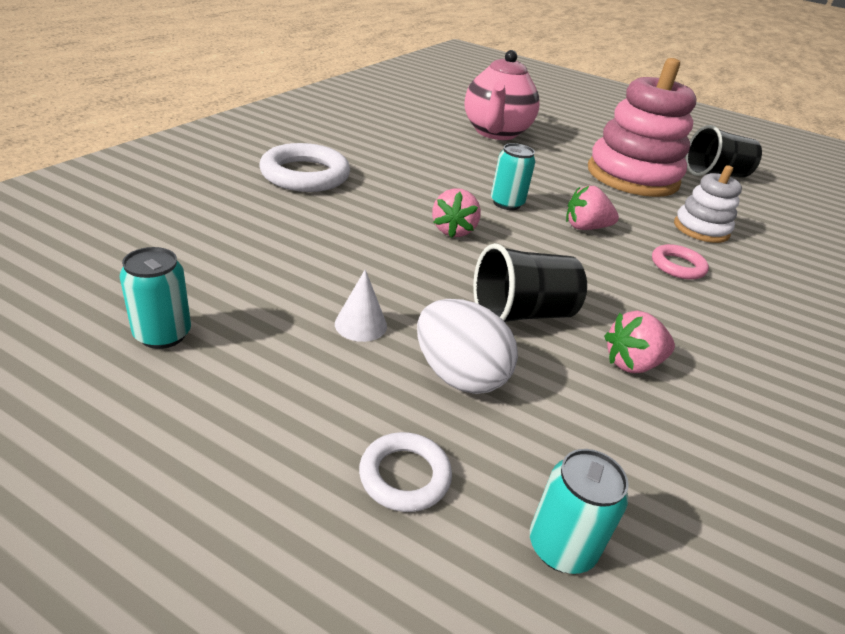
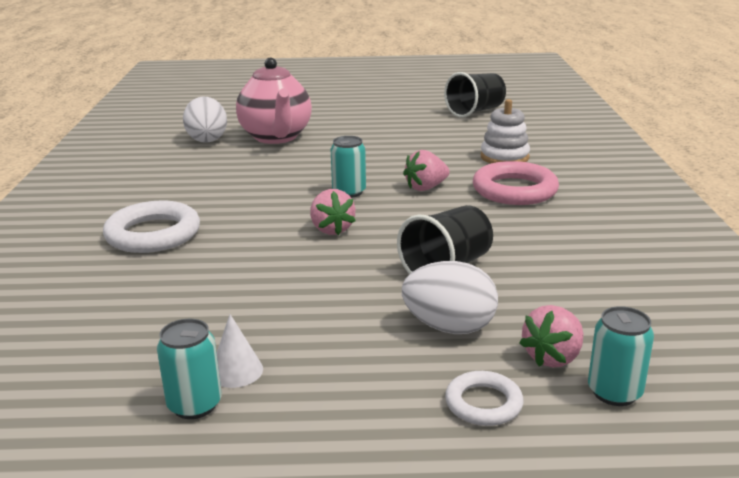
camera: 25 degrees left, 10 degrees down
white cone [335,269,387,342] -> white cone moved to [217,314,263,388]
pink stacking toy [588,58,697,197] -> none
pink strawberry [604,311,675,373] -> pink strawberry moved to [520,305,583,368]
pink ring [652,244,709,280] -> pink ring [473,161,559,205], size x1.77
none -> white egg [183,96,227,143]

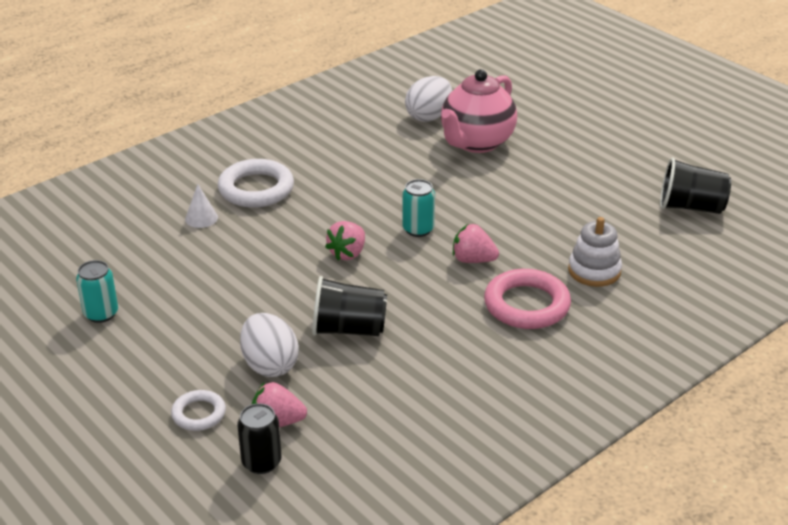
camera: 50 degrees right, 10 degrees up
white cone [217,314,263,388] -> white cone moved to [185,184,218,228]
turquoise can [588,306,654,406] -> black can [237,403,282,474]

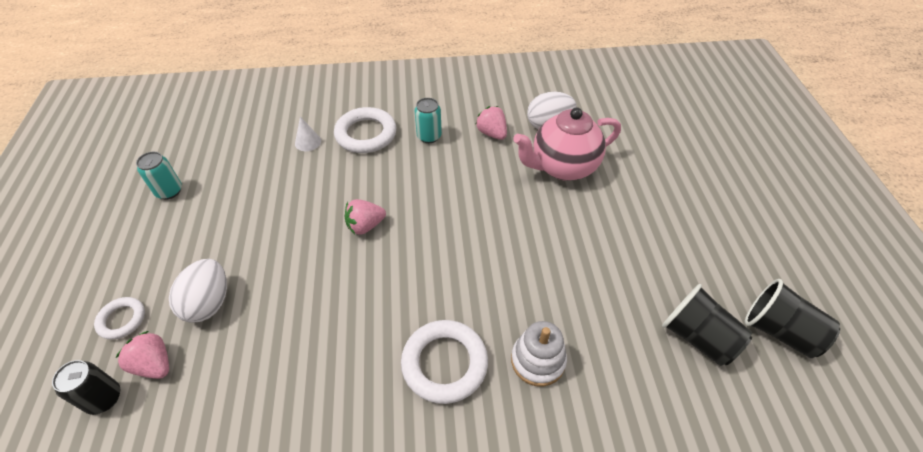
camera: 35 degrees right, 15 degrees up
black cup [312,276,387,336] -> black cup moved to [744,279,840,358]
turquoise can [402,179,435,237] -> turquoise can moved to [414,98,442,143]
pink strawberry [453,224,499,263] -> pink strawberry moved to [475,106,507,140]
pink ring [484,269,571,329] -> white ring [401,320,488,404]

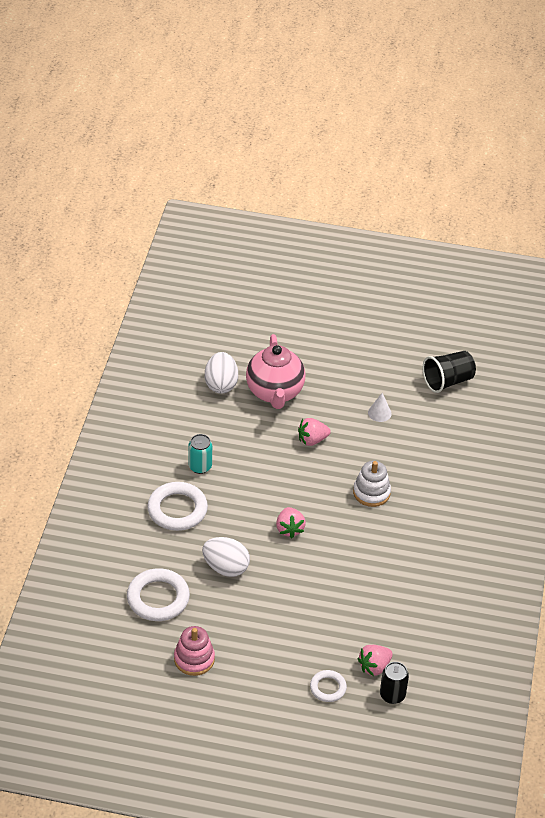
camera: 75 degrees left, 5 degrees down
turquoise can [136,152,182,200] -> pink stacking toy [174,626,215,676]
white egg [169,259,227,323] -> white egg moved to [202,537,250,577]
white cone [295,117,321,151] -> white cone moved to [368,393,392,422]
white ring [401,320,488,404] -> white ring moved to [127,568,190,621]
pink strawberry [475,106,507,140] -> pink strawberry moved to [298,418,331,446]
white stacking toy [511,321,567,387] -> white stacking toy moved to [353,461,391,507]
black cup [744,279,840,358] -> none

